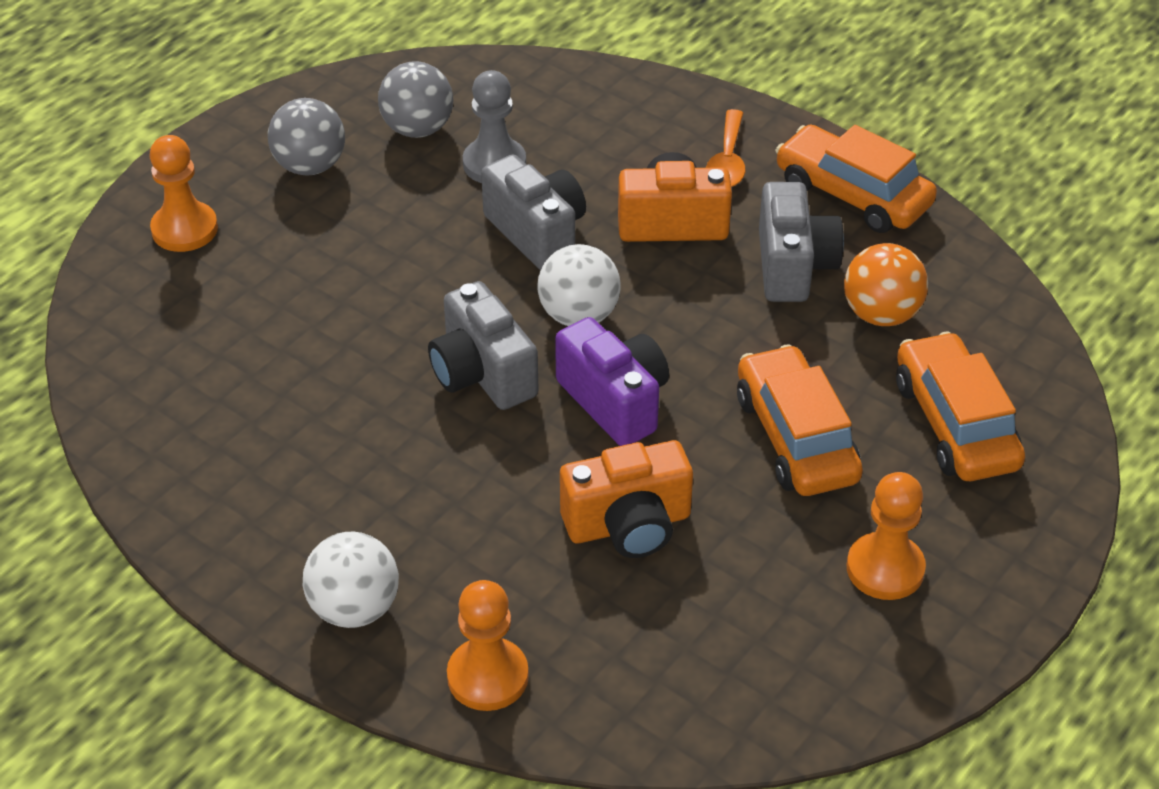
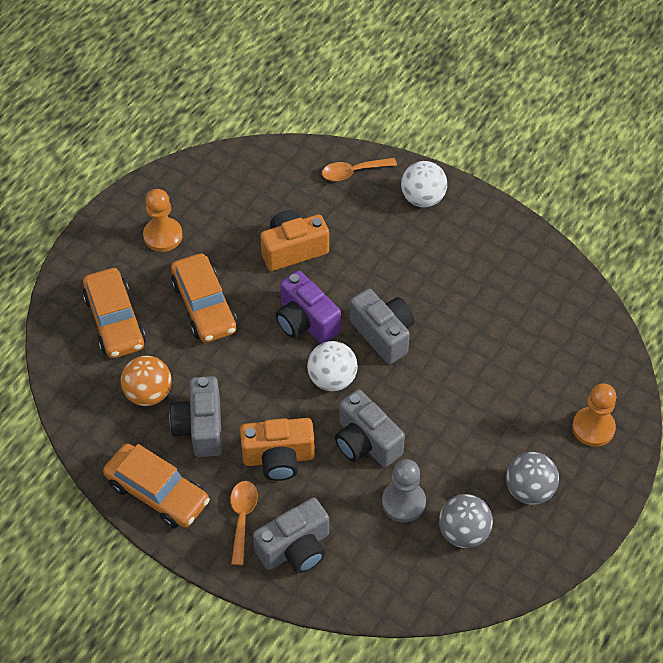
camera: 175 degrees right, 10 degrees up
orange pawn [447,580,529,711] -> orange spoon [322,158,397,181]
none -> grey camera [253,498,329,573]

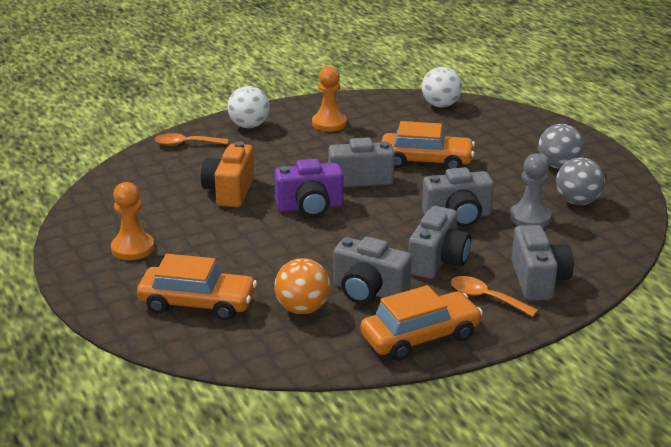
camera: 60 degrees left, 25 degrees down
orange car [171,253,237,343] -> orange car moved to [382,121,475,169]
orange camera [240,418,315,481] -> grey camera [408,206,471,279]
white ball [307,341,358,391] -> white ball moved to [422,67,462,108]
orange spoon [322,158,397,181] -> orange spoon turned 75 degrees clockwise [155,133,228,146]
orange pawn [572,383,616,447] -> orange pawn moved to [312,66,347,132]

